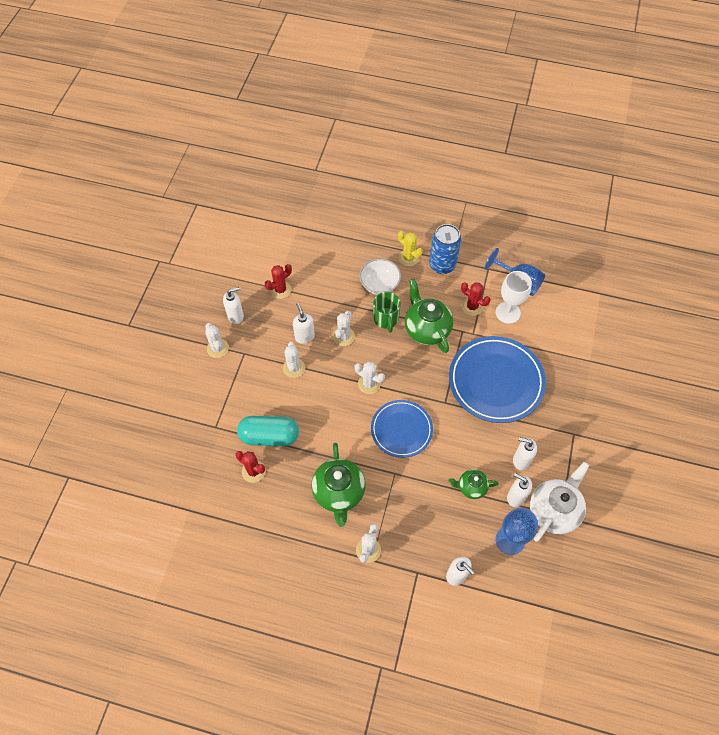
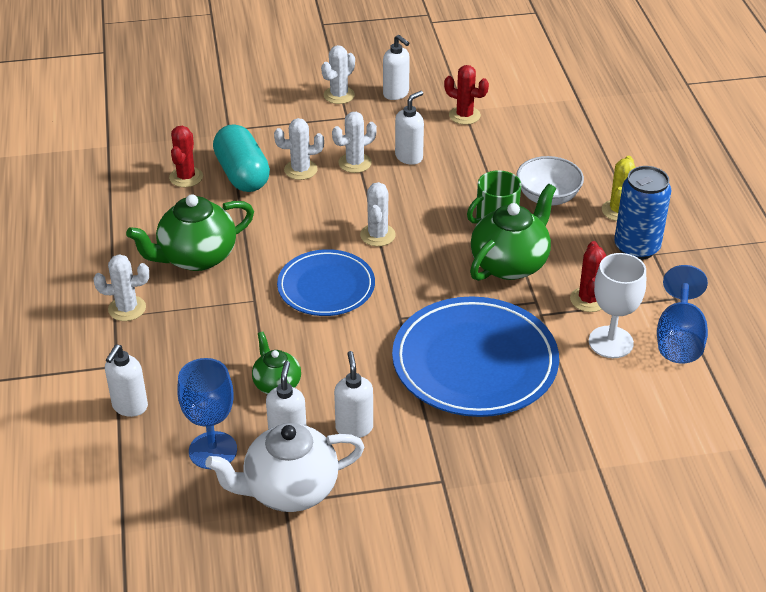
camera: 65 degrees right, 20 degrees down
white cactus [333,311,355,346] -> white cactus moved to [274,118,324,180]
white teapot [530,462,589,542] -> white teapot turned 150 degrees clockwise [205,423,364,512]

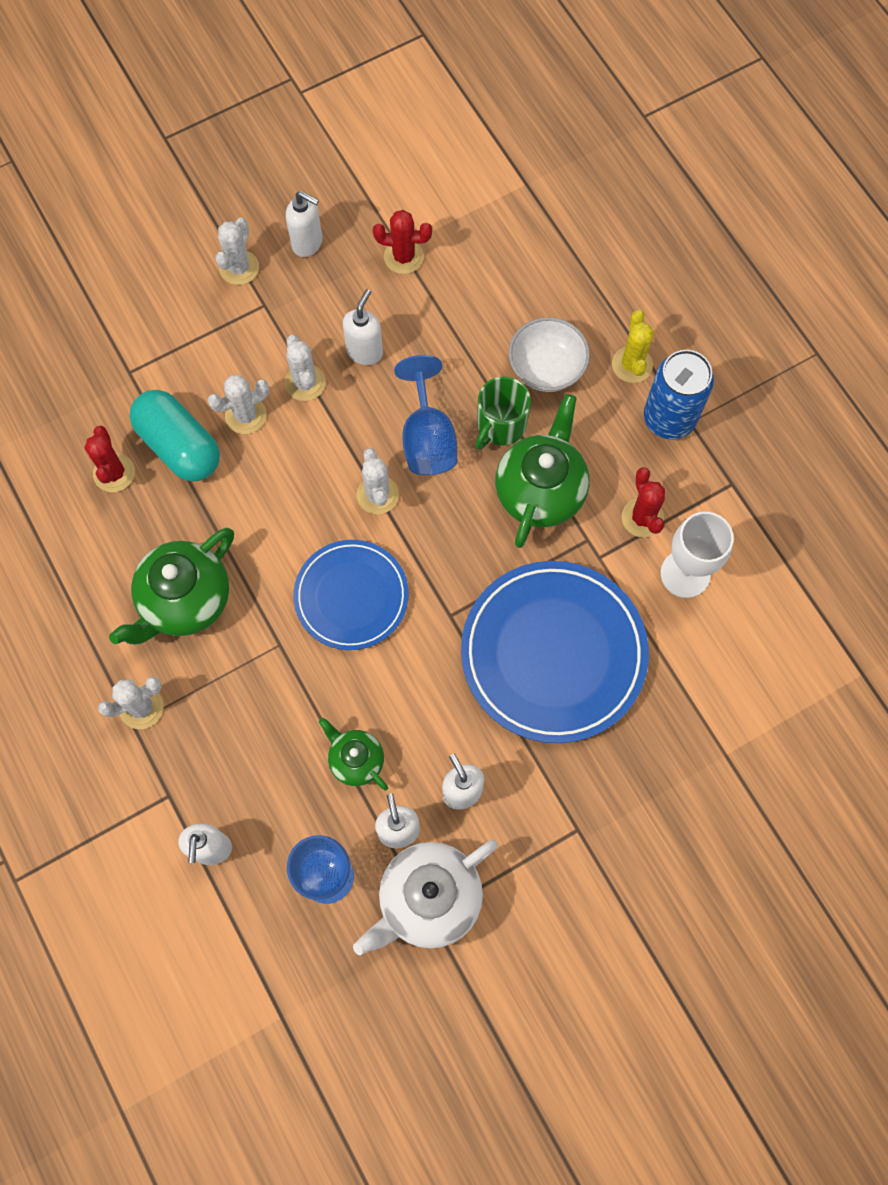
camera: 20 degrees left, 30 degrees up
white cactus [332,112,377,173] -> white cactus turned 60 degrees counterclockwise [285,335,326,401]
blue goblet [657,265,708,363] -> blue goblet moved to [394,355,457,475]

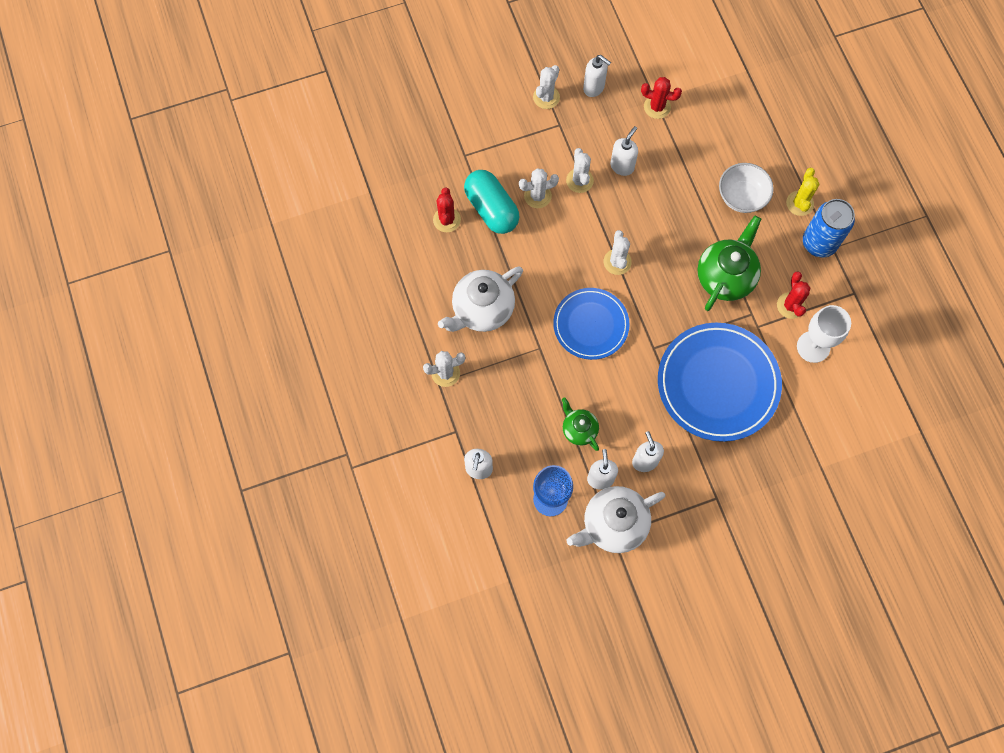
camera: 10 degrees right, 0 degrees up
green teapot [109,528,234,644] -> white teapot [438,266,523,332]
blue goblet [394,355,457,475] -> none
green mug [475,376,531,450] -> none

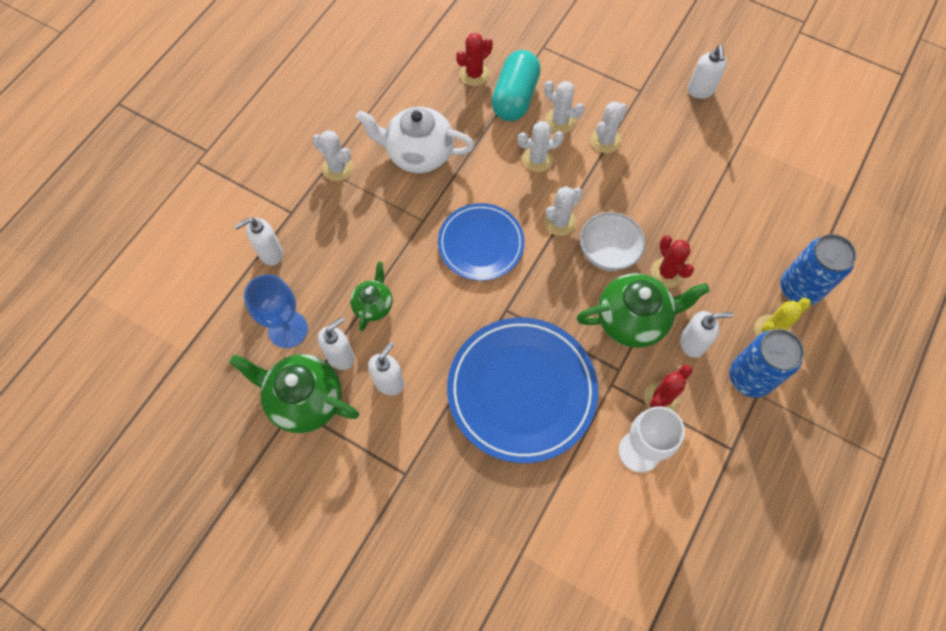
camera: 50 degrees right, 5 degrees down
white cactus [533,65,560,109] -> white cactus moved to [518,121,564,172]
white teapot [567,486,665,553] -> green teapot [229,354,359,433]
white soap dispenser [610,126,638,176] -> white soap dispenser moved to [680,311,733,358]
red cactus [641,77,682,119] -> red cactus moved to [651,235,694,288]
white bowl [719,163,774,213] -> white bowl moved to [580,212,645,271]
none -> blue can [780,234,856,306]

